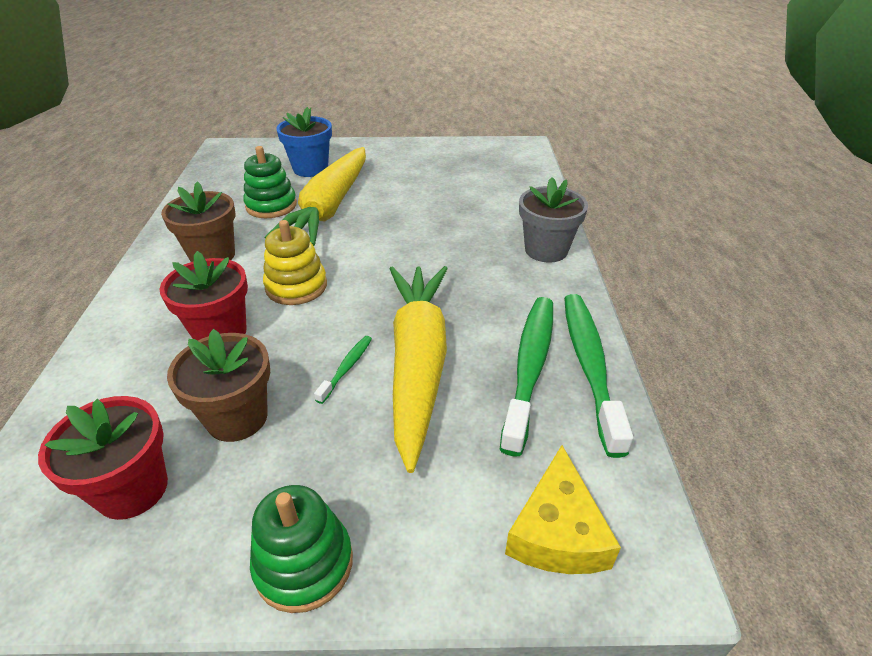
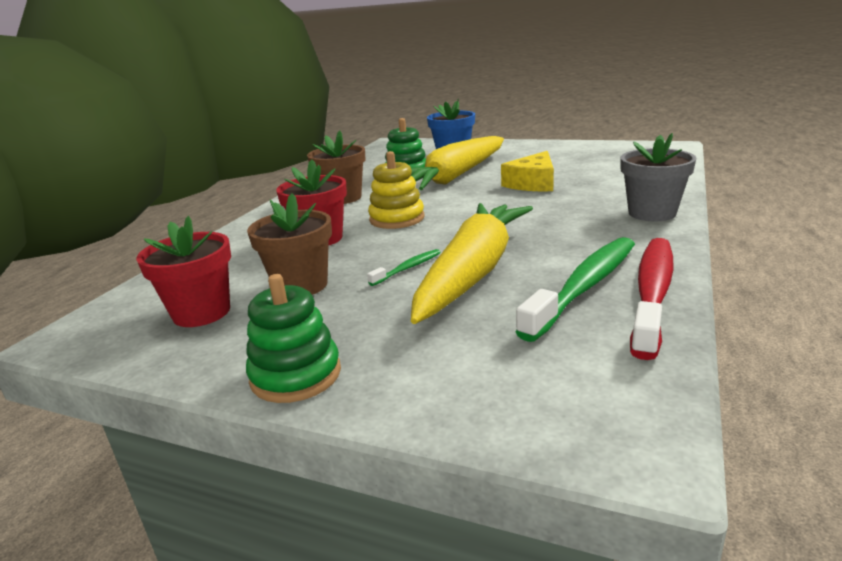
camera: 25 degrees right, 15 degrees down
yellow cheese [505,445,621,574] -> yellow cheese moved to [501,151,554,191]
green toothbrush [564,294,633,458] -> red toothbrush [630,238,674,360]

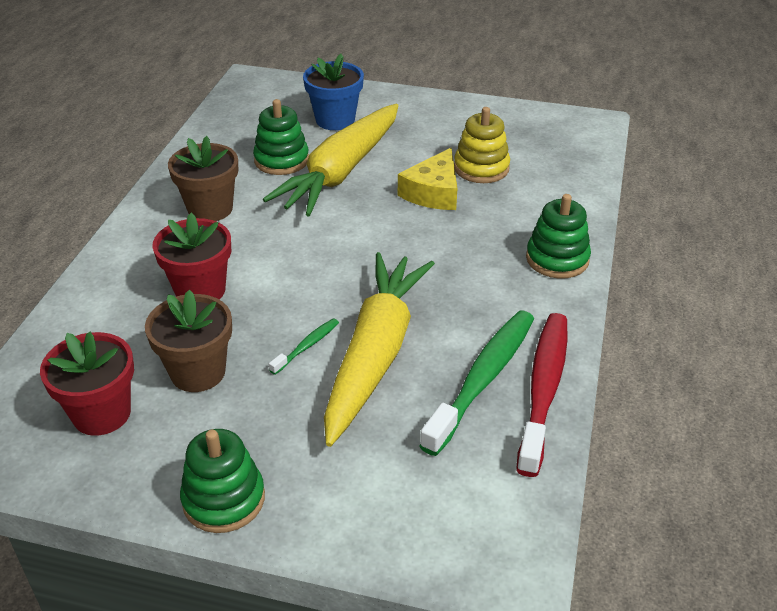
camera: 10 degrees left, 15 degrees up
yellow stacking toy [368,151,424,229] -> yellow stacking toy moved to [454,107,510,183]
grey flower pot [620,133,696,221] -> green stacking toy [526,194,591,279]

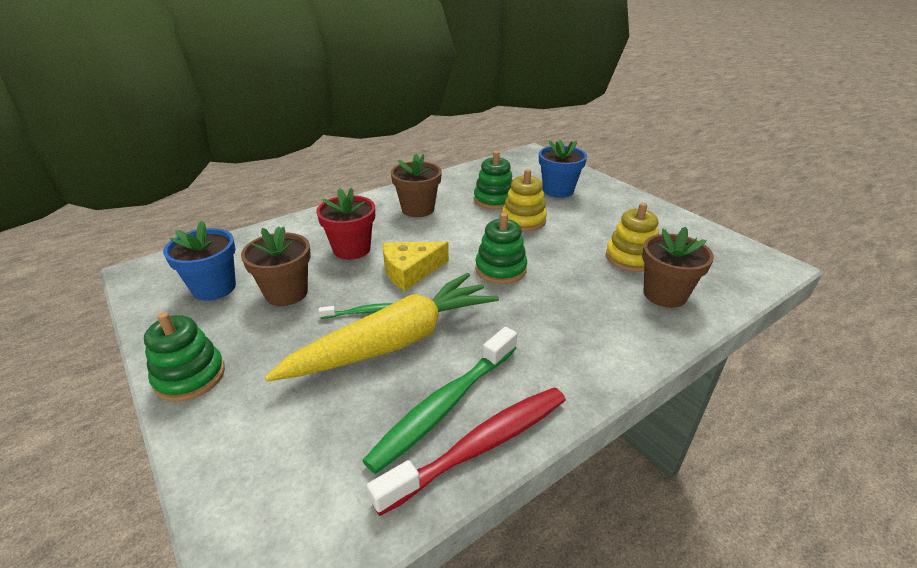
camera: 40 degrees right, 5 degrees down
red flower pot [40,332,134,436] -> blue flower pot [163,220,236,301]
yellow carrot [263,104,398,216] -> yellow stacking toy [502,169,547,232]
yellow cheese [398,148,457,210] -> yellow cheese moved to [383,241,449,291]
green toothbrush [419,311,534,456] -> green toothbrush turned 150 degrees clockwise [362,327,517,474]
green stacking toy [526,194,591,279] -> green stacking toy moved to [475,213,527,284]
none -> brown flower pot [642,227,714,308]

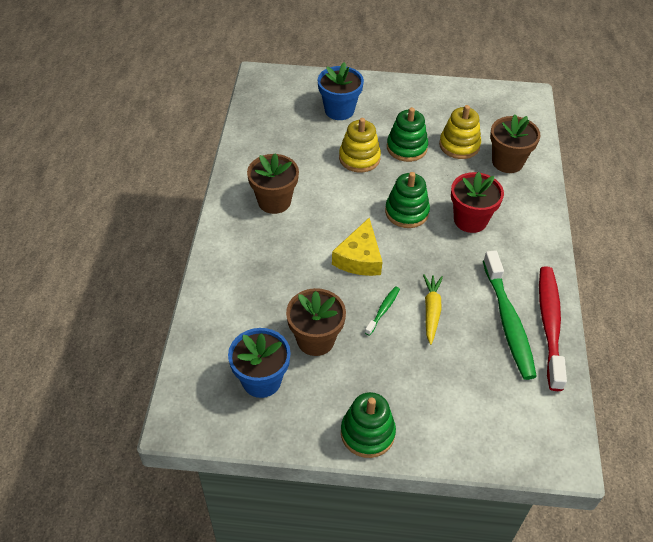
camera: 50 degrees left, 15 degrees up
yellow carrot [265,273,499,382] -> yellow carrot [423,274,443,345], size x0.45
red flower pot [316,188,375,260] -> red flower pot moved to [451,172,504,233]
green stacking toy [474,151,512,210] -> green stacking toy moved to [387,107,428,162]

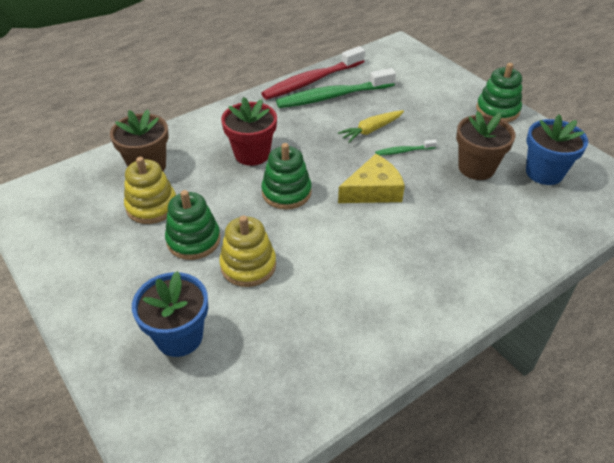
camera: 130 degrees left, 5 degrees down
brown flower pot [247,153,299,214] -> none
green toothbrush [483,250,537,380] -> green toothbrush turned 150 degrees counterclockwise [276,68,396,108]

